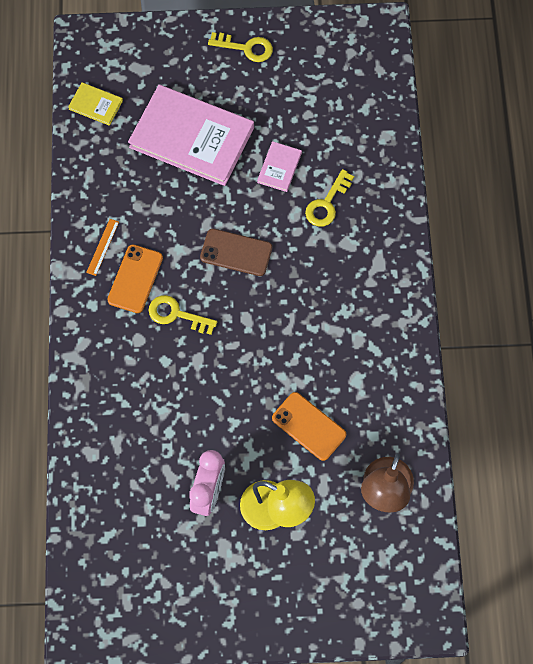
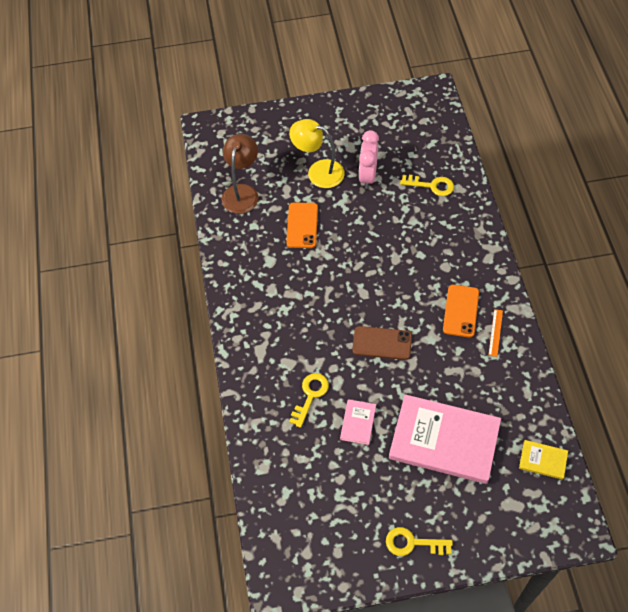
camera: 175 degrees right, 10 degrees down
yellow key [149,295,217,335] -> yellow key moved to [400,175,454,196]
orange phone [272,392,346,461] -> orange phone turned 60 degrees clockwise [286,203,318,248]

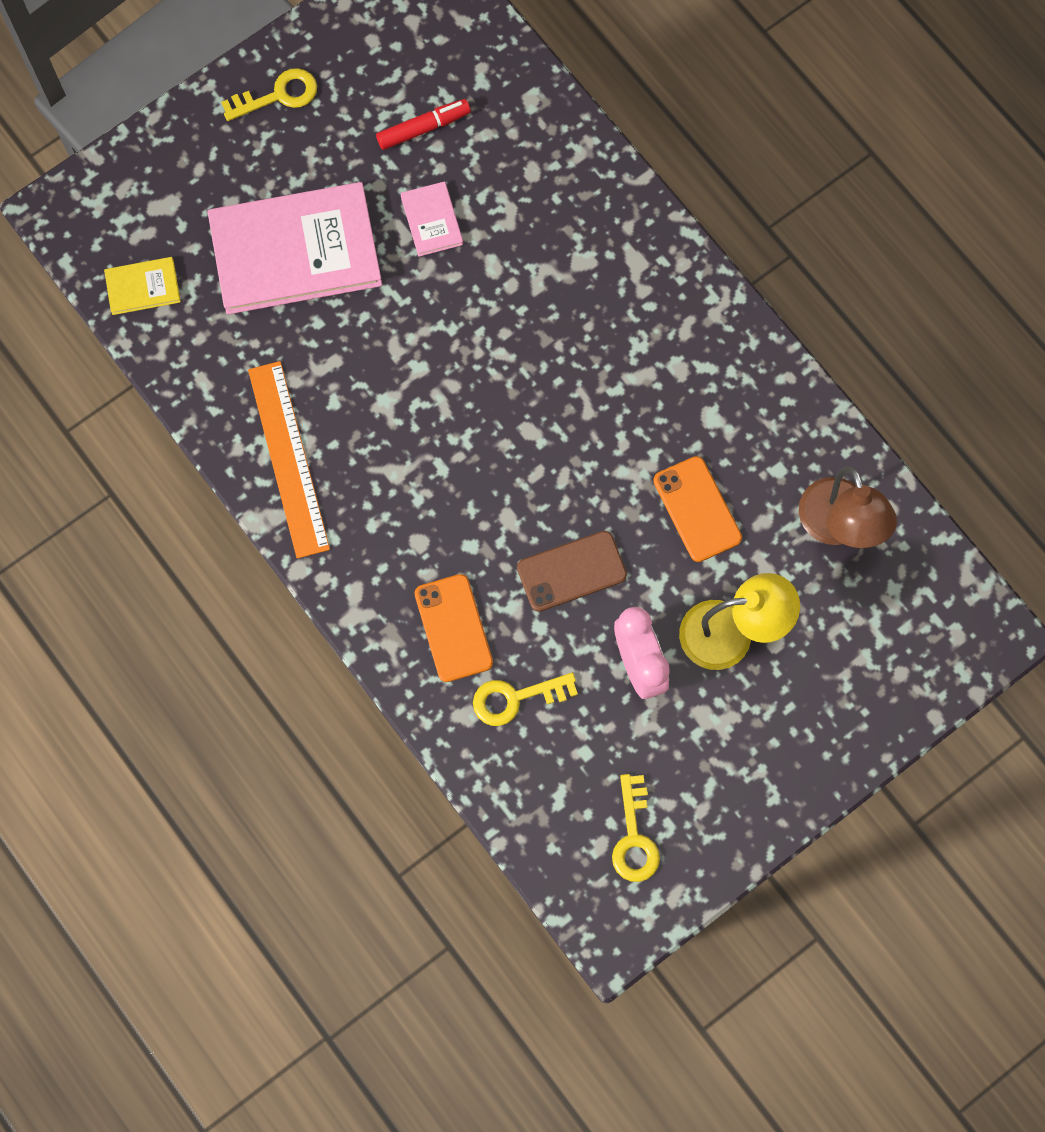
camera: 150 degrees right, 15 degrees up
yellow key [289,373,329,428] -> yellow key moved to [612,774,660,882]
brown phone [352,326,412,360] -> brown phone moved to [517,531,627,612]
orange phone [443,285,479,338] -> orange phone moved to [414,574,493,682]
orange ruler [488,309,503,357] -> orange ruler [248,361,330,559], size x2.21
none -> red marker [376,99,471,150]

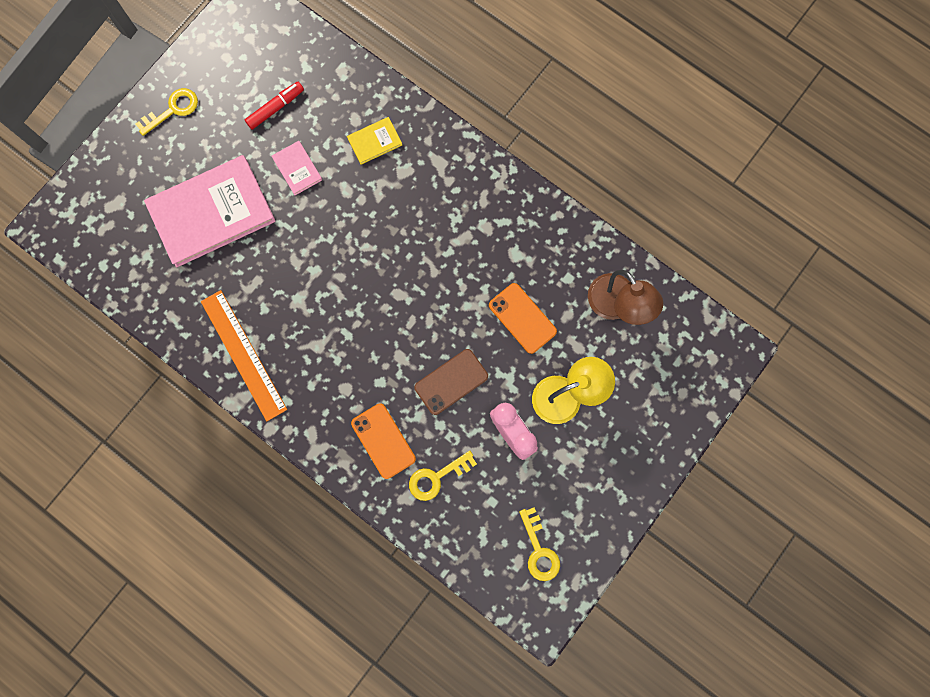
camera: 15 degrees left, 5 degrees up
yellow book [104,257,181,315] -> yellow book moved to [347,117,402,165]

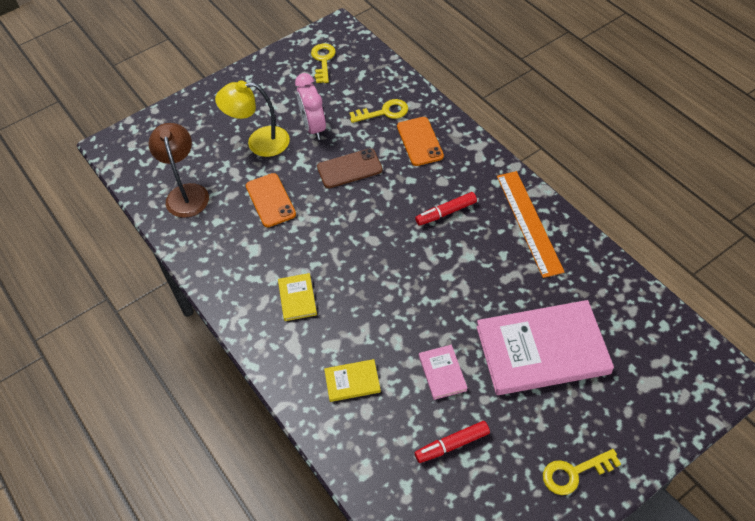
camera: 160 degrees left, 25 degrees down
none -> yellow book [278,273,317,321]
none -> red marker [415,192,477,226]

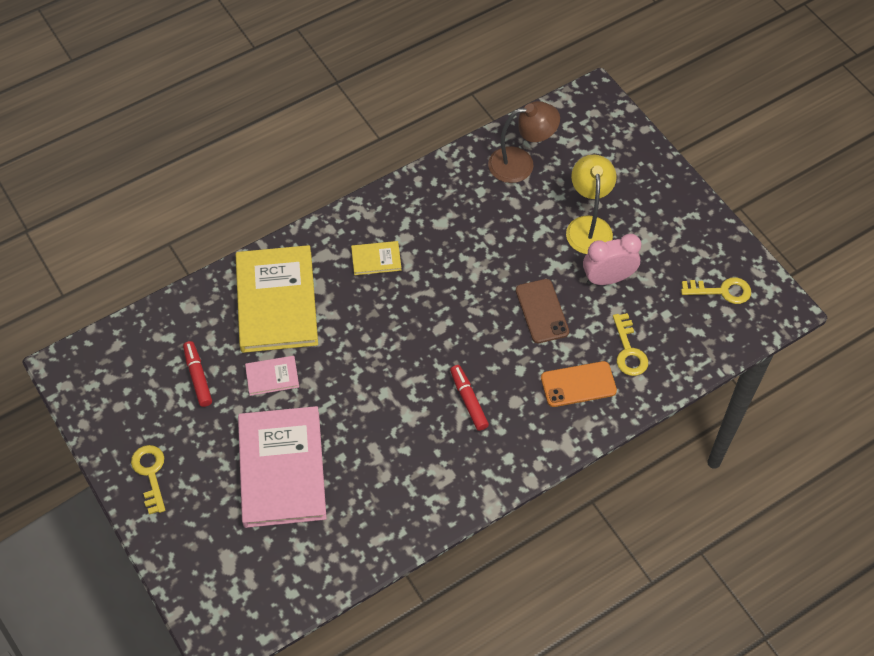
camera: 90 degrees right, 5 degrees up
orange phone [246,173,296,227] -> none
yellow book [324,359,381,402] -> yellow book [236,245,318,353], size x2.29
orange ruler [497,171,565,278] -> none

